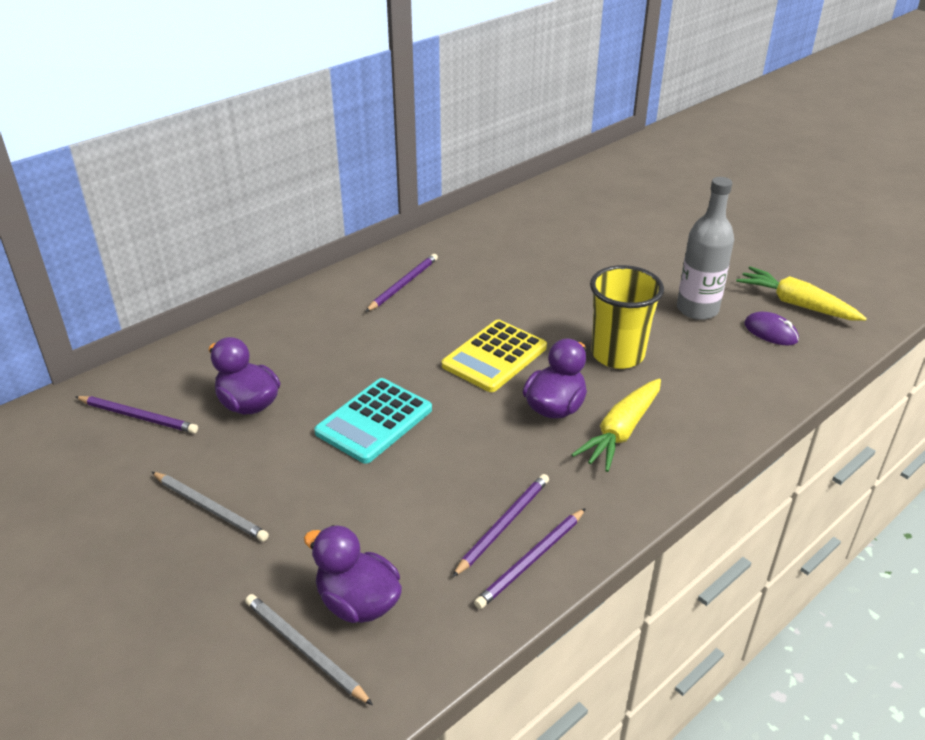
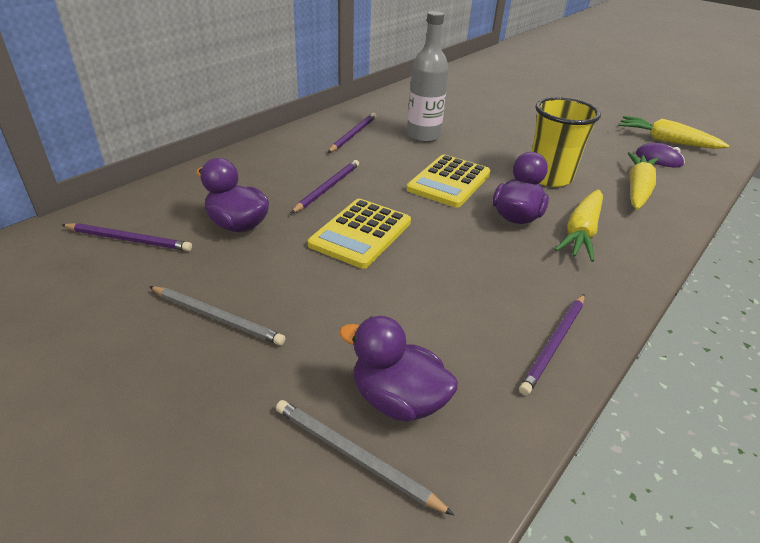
camera: 10 degrees left, 0 degrees up
turquoise calculator [314,378,432,464] -> yellow calculator [308,199,411,269]
purple pencil [452,474,549,577] -> purple pencil moved to [291,160,359,214]
grey bottle [677,177,734,320] -> grey bottle moved to [407,11,449,142]
none -> yellow carrot [628,152,658,210]

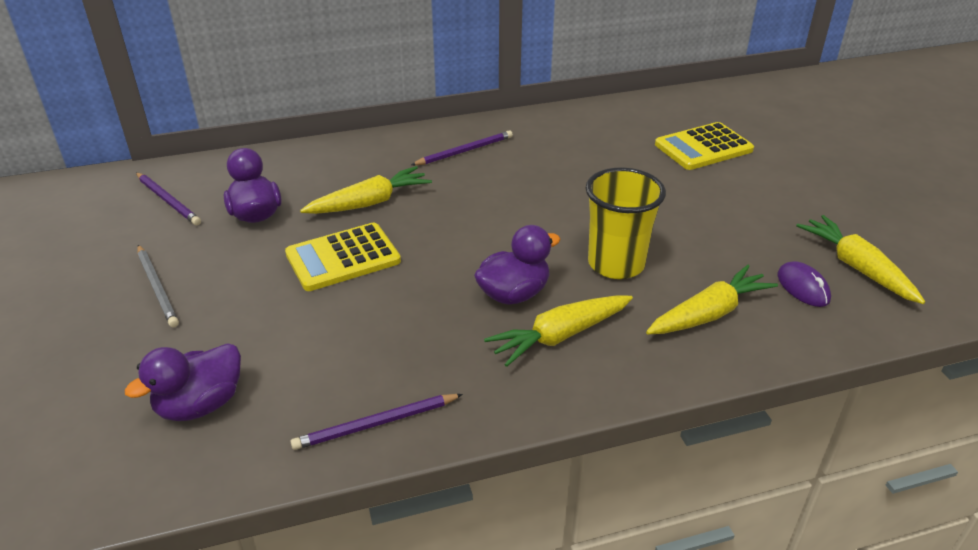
camera: 35 degrees right, 0 degrees up
grey pencil [276,400,454,515] -> none
purple pencil [291,160,359,214] -> yellow carrot [300,166,432,214]
purple duck [339,316,458,422] -> purple duck turned 105 degrees counterclockwise [125,343,241,421]
yellow calculator [406,154,491,207] -> yellow calculator moved to [655,122,754,170]
grey bottle [407,11,449,142] -> none

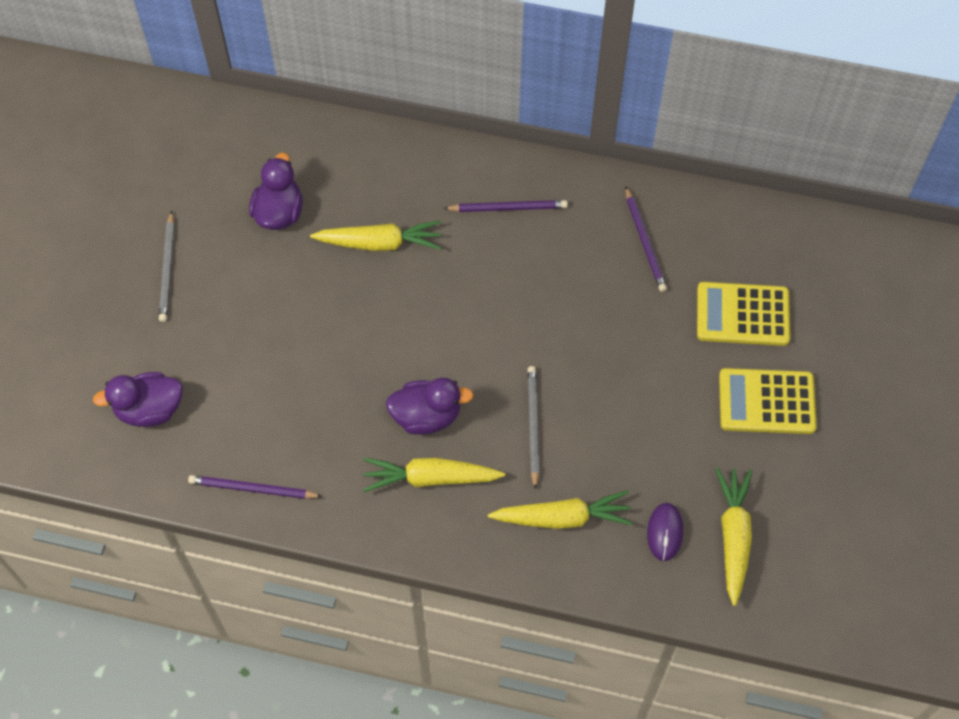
camera: 30 degrees right, 25 degrees up
purple pencil [136,172,201,225] -> purple pencil moved to [625,187,667,292]
yellow calculator [285,223,401,291] -> yellow calculator moved to [719,368,817,434]
yellow cup [586,168,666,279] -> grey pencil [528,366,539,490]

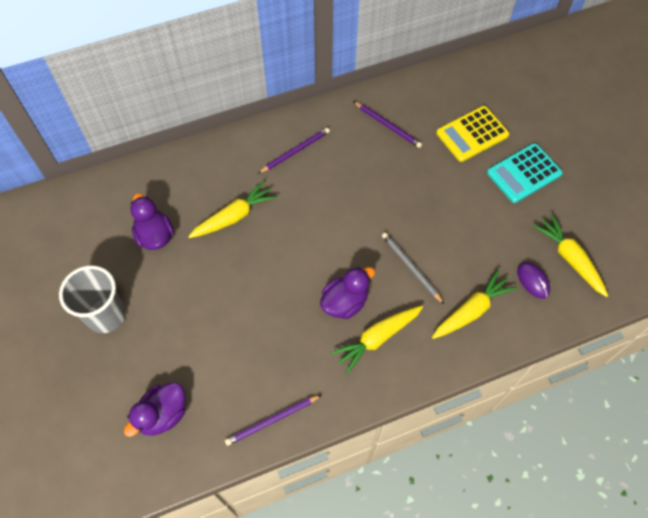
camera: 35 degrees left, 0 degrees up
grey pencil [159,211,174,322] -> grey cup [59,265,126,333]
yellow calculator [719,368,817,434] -> turquoise calculator [487,143,563,203]

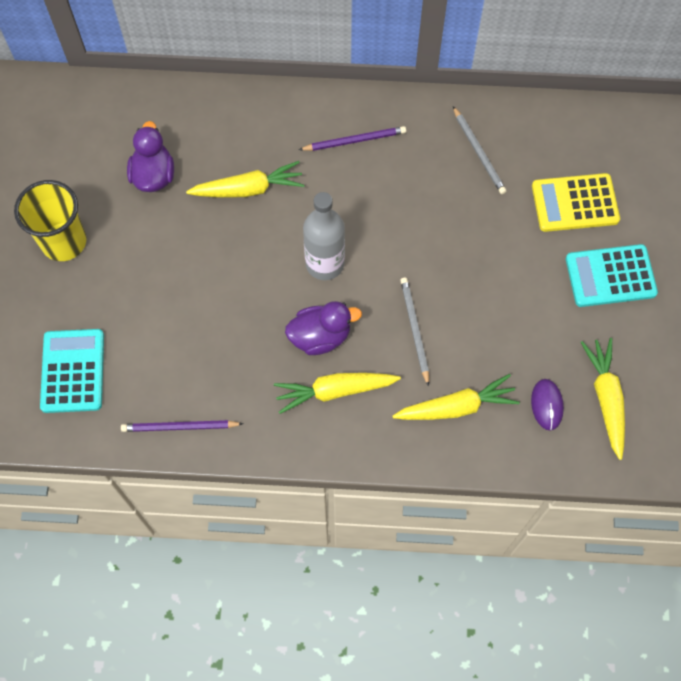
camera: 25 degrees right, 5 degrees up
grey cup [59,265,126,333] -> yellow cup [14,180,86,261]
purple duck [124,382,185,437] -> turquoise calculator [40,329,104,413]
purple pencil [353,101,422,148] -> grey pencil [453,106,506,194]
none -> grey bottle [303,192,345,280]

